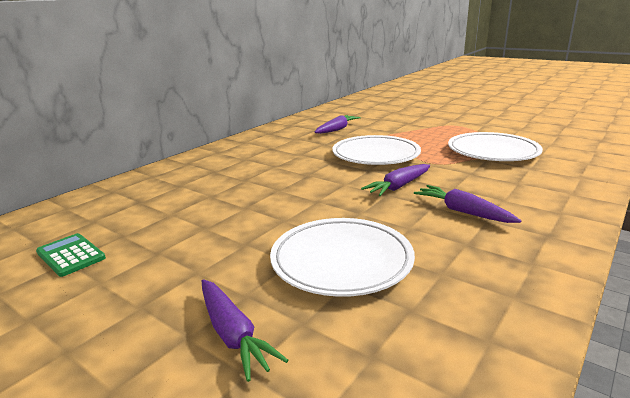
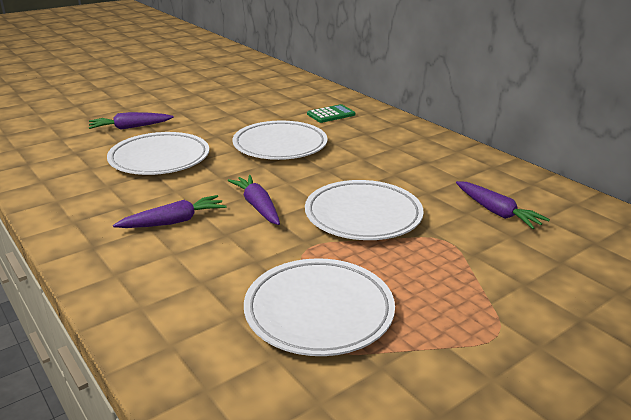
camera: 105 degrees right, 5 degrees up
green calculator [36,233,106,277] -> green calculator moved to [307,104,356,123]
none -> white plate [232,120,328,160]

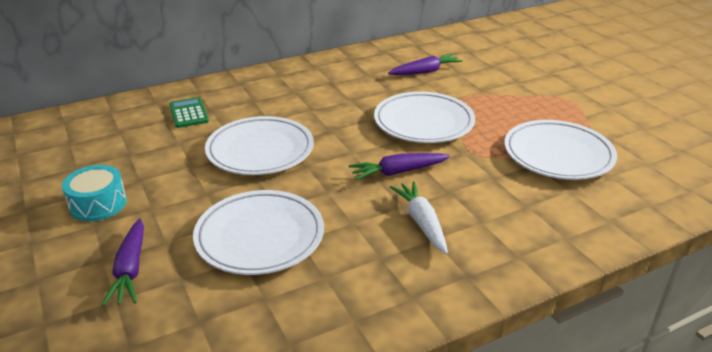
camera: 80 degrees left, 5 degrees up
purple carrot [113,195,226,228] -> white carrot [390,181,448,254]
none -> turquoise drum [62,165,127,221]

